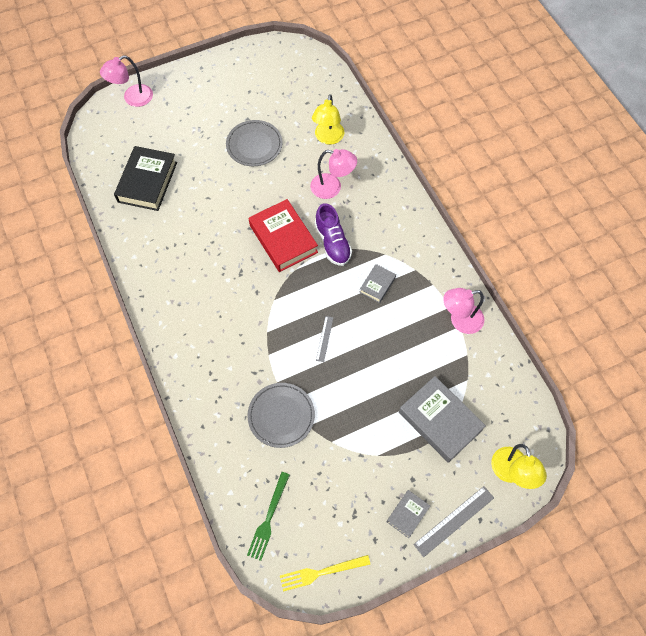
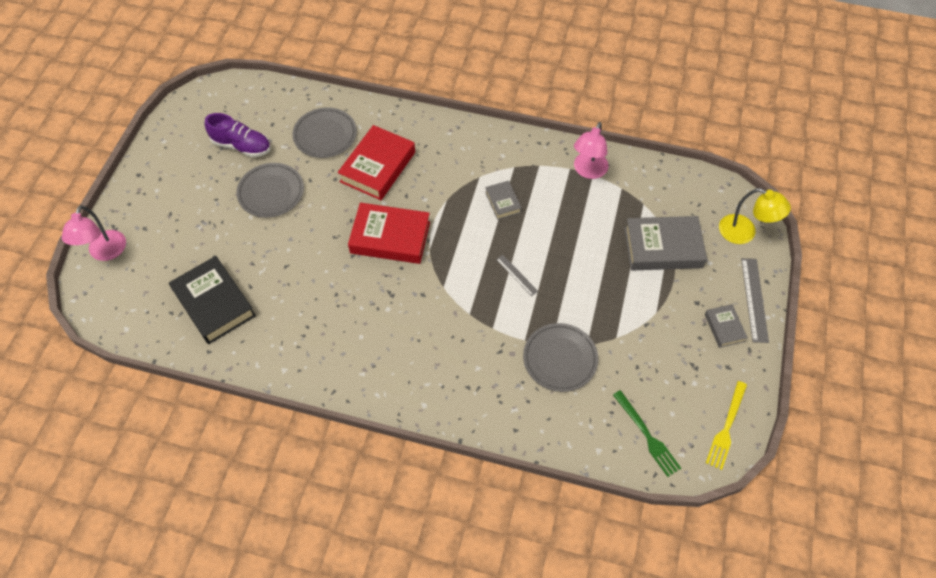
camera: 50 degrees left, 5 degrees down
pink lamp [310,149,357,199] -> red book [338,125,415,200]
yellow lamp [312,94,344,145] -> grey plate [292,108,357,158]
purple shoe [315,203,352,266] -> purple shoe moved to [205,113,271,157]

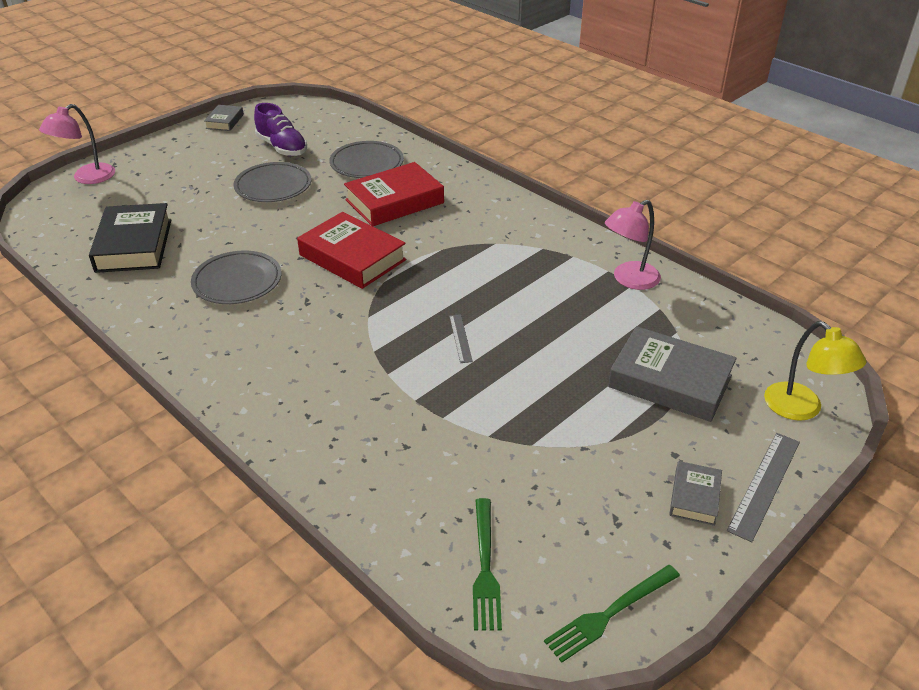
camera: 30 degrees right, 20 degrees down
grey book [485,181,522,220] -> grey book moved to [204,105,244,131]
grey plate [523,323,598,392] -> grey plate moved to [191,251,281,304]
yellow fork [706,381,747,470] -> green fork [544,565,680,663]

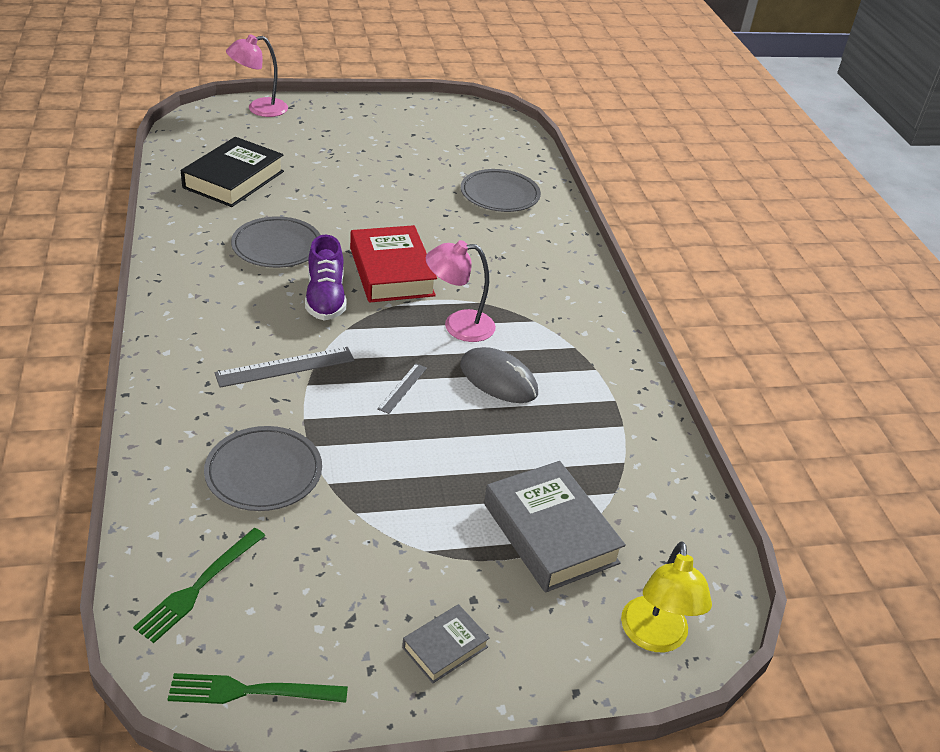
camera: 30 degrees right, 0 degrees up
grey book [204,105,244,131] -> none
grey plate [233,162,311,202] -> grey plate moved to [204,426,322,511]
purple shoe [254,103,307,156] -> purple shoe moved to [305,235,347,320]
red book [344,162,444,226] -> none
pink lamp [605,200,661,290] -> pink lamp moved to [426,240,496,342]
grey ruler [727,433,800,542] -> grey ruler moved to [215,347,355,388]
none -> grey mouse [460,347,538,403]

